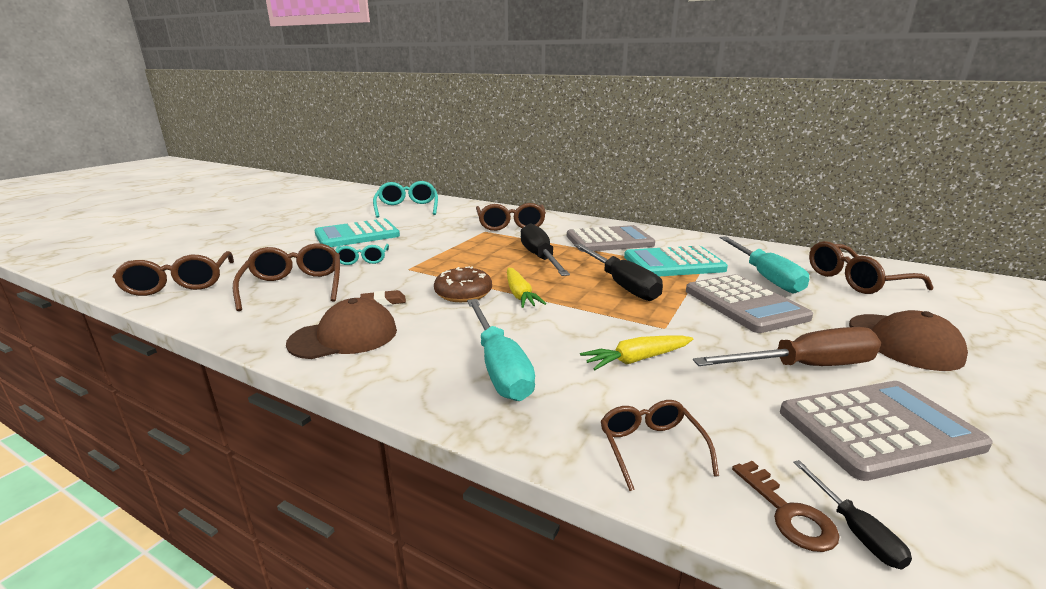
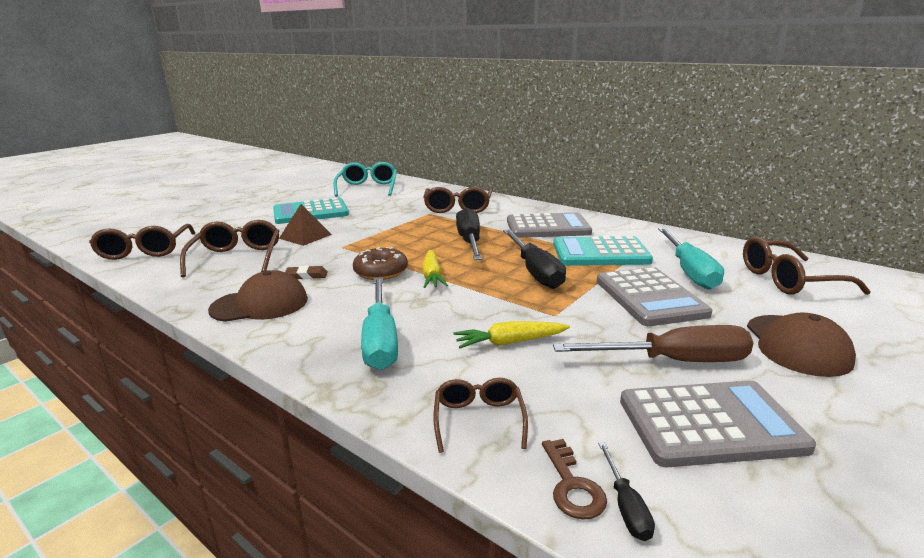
camera: 10 degrees right, 0 degrees up
turquoise glasses [335,244,389,265] -> brown pyramid [279,204,332,246]

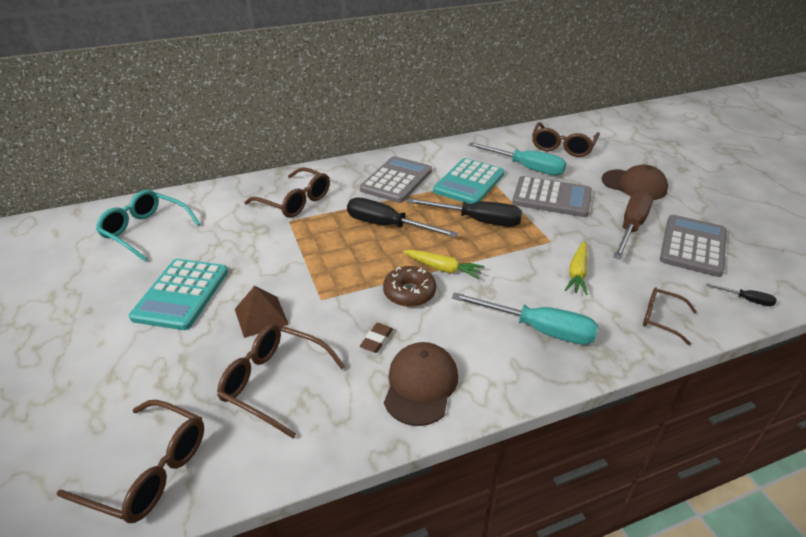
camera: 60 degrees left, 15 degrees up
brown key [542,439,607,520] -> none

